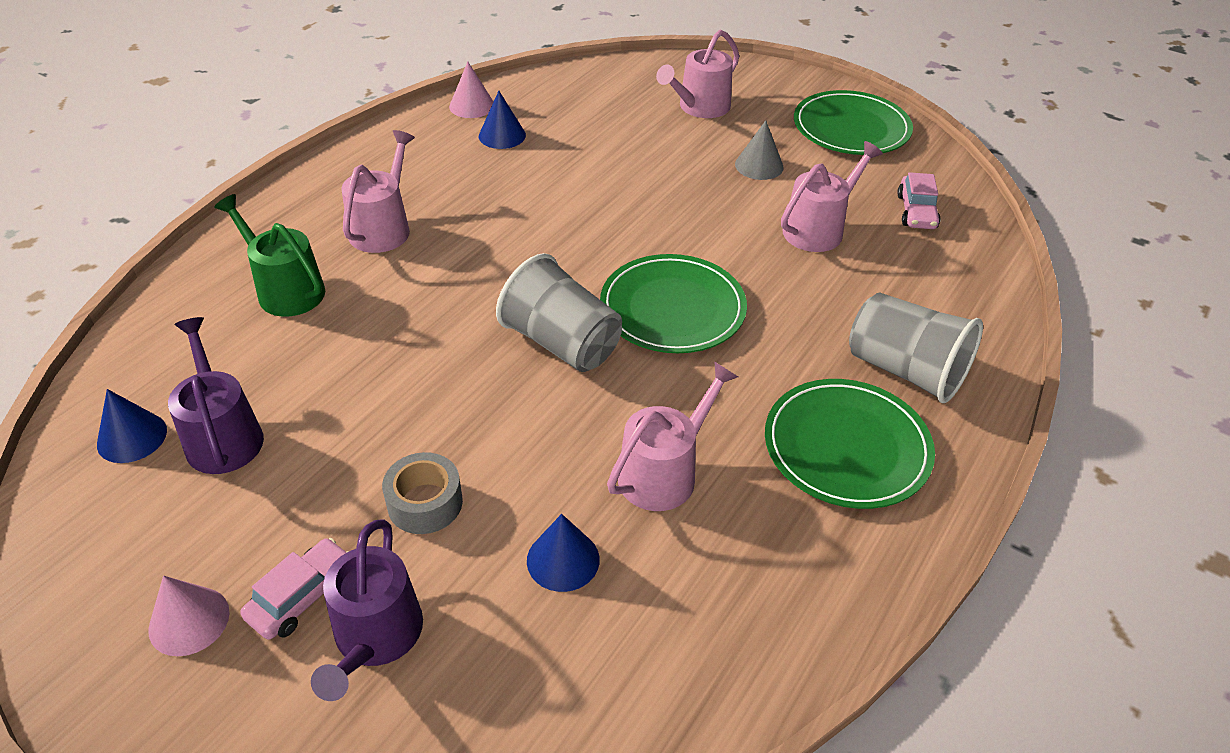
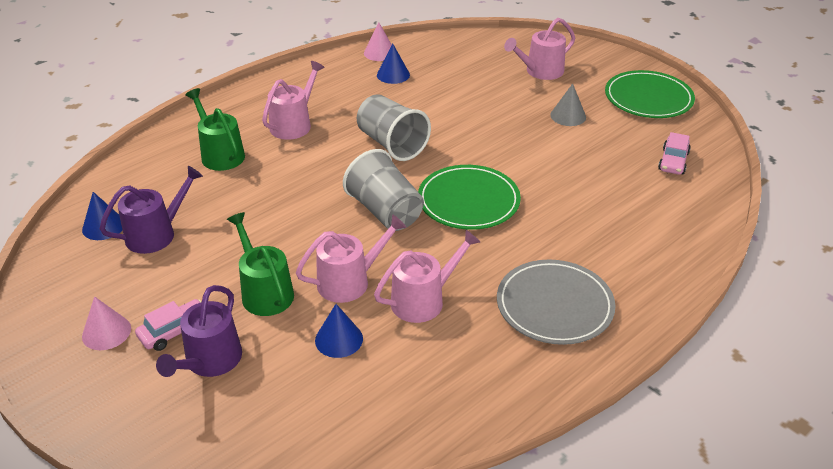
camera: 15 degrees right, 5 degrees down
purple watering can [168,317,264,474] -> purple watering can turned 60 degrees clockwise [100,166,203,254]
grey tape [382,452,463,534] -> green watering can [227,212,294,316]
green plate [765,379,935,509] -> grey plate [497,260,615,345]
pink watering can [781,141,883,252] -> pink watering can moved to [295,214,406,303]
grey cup [849,292,983,403] -> grey cup moved to [357,94,431,161]

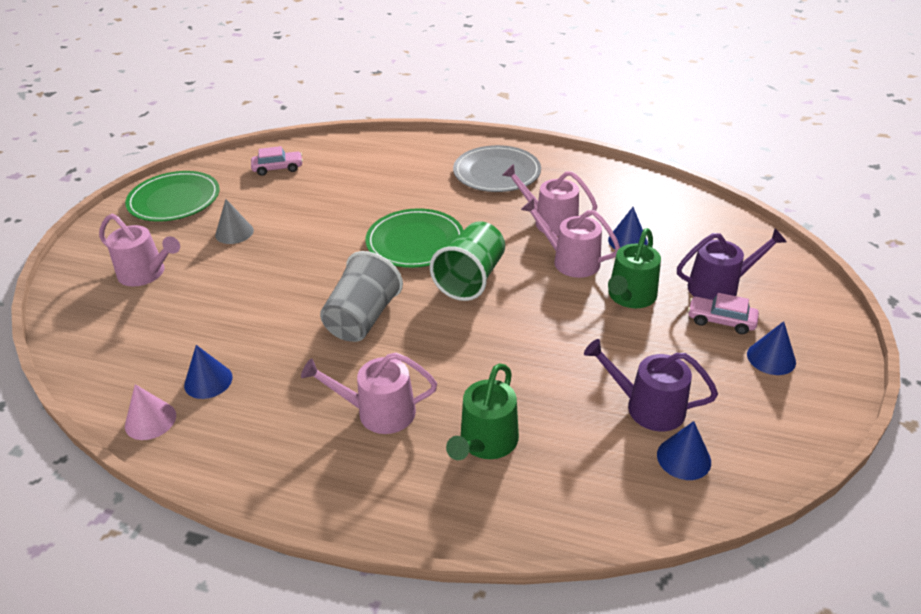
camera: 120 degrees left, 0 degrees up
pink cone [82,296,131,350] -> blue cone [747,321,796,375]
grey cup [343,149,424,231] -> green cup [430,222,505,301]

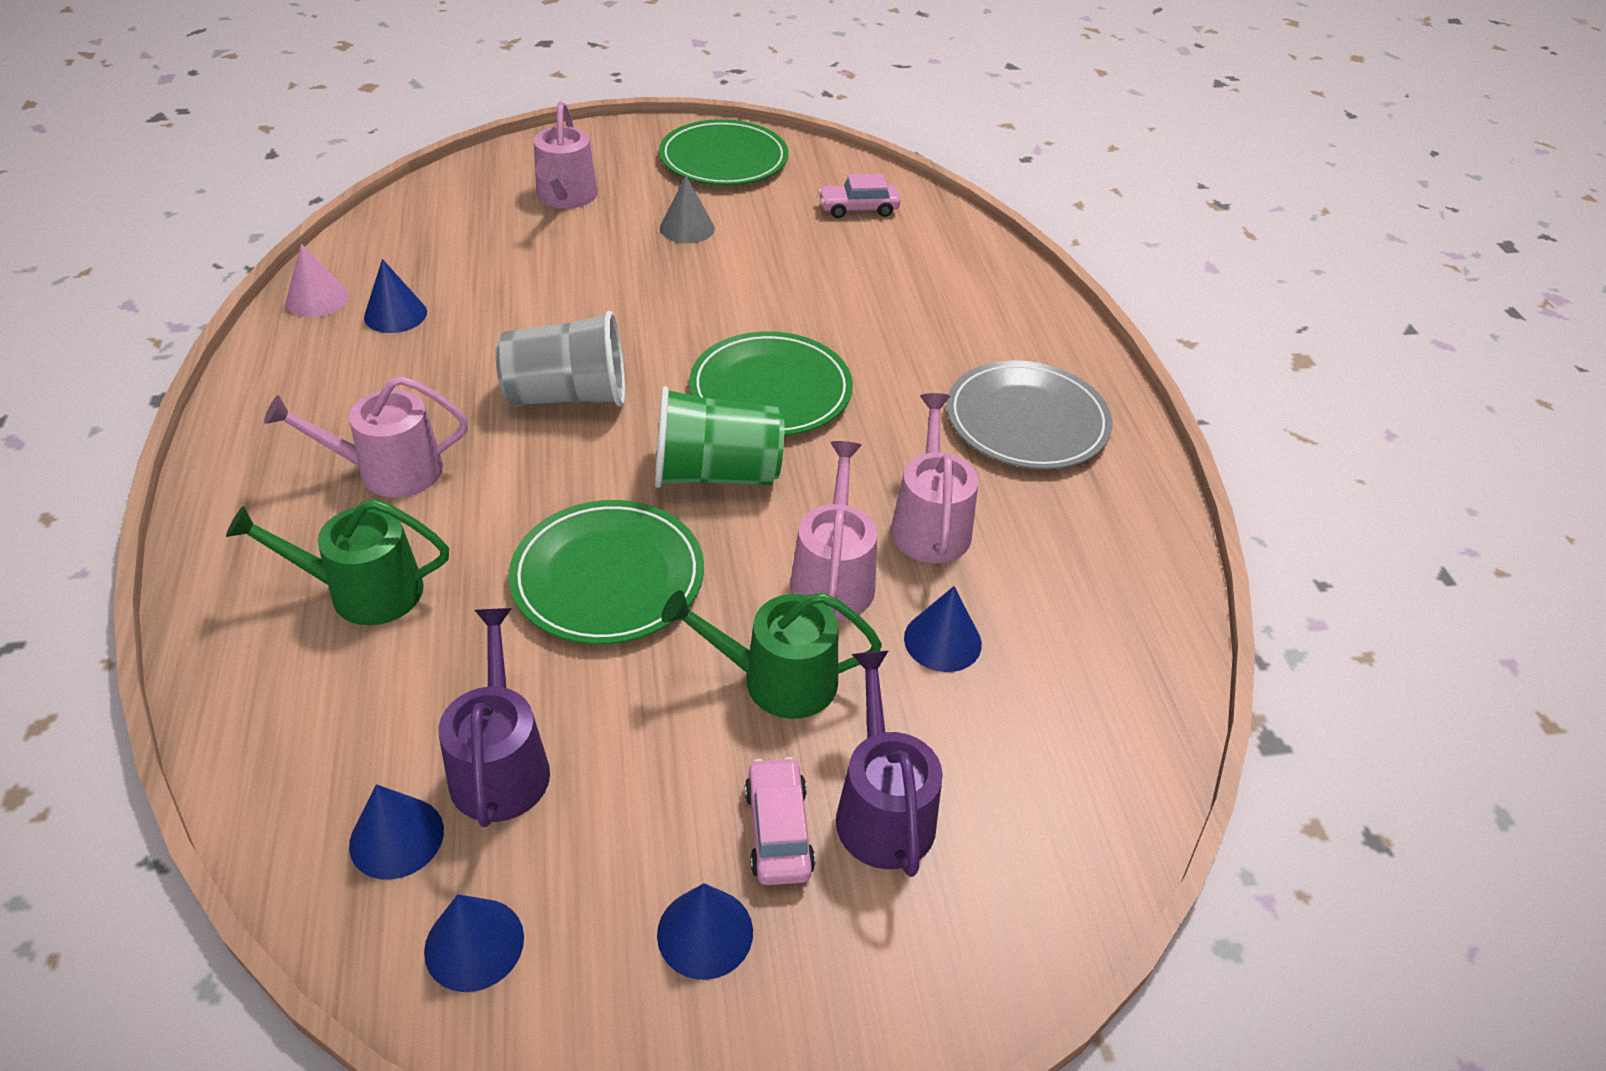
camera: 60 degrees right, 5 degrees up
pink car [251,146,303,176] -> pink car turned 120 degrees clockwise [818,174,900,218]
pink watering can [301,353,437,434] -> pink watering can turned 75 degrees counterclockwise [264,376,468,497]
purple watering can [677,229,787,300] -> purple watering can turned 150 degrees counterclockwise [836,651,943,877]
none -> blue cone [424,894,524,992]
none -> green plate [509,500,704,645]

